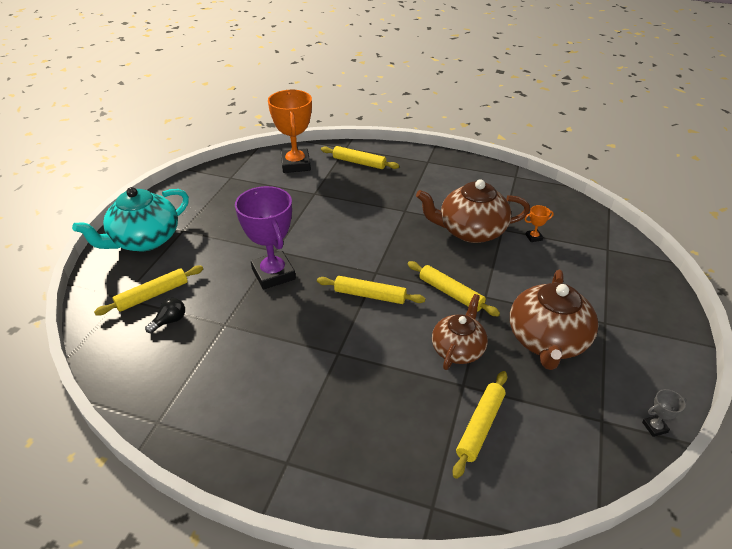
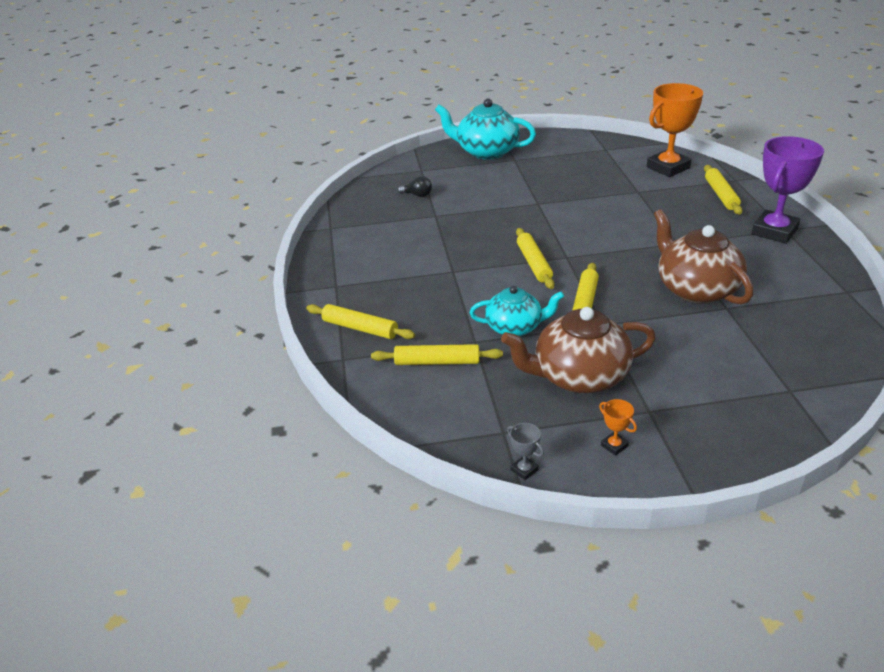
camera: 65 degrees right, 5 degrees down
yellow rolling pin [94,266,203,315] -> yellow rolling pin moved to [306,304,415,339]
purple trophy [235,186,296,290] -> purple trophy moved to [752,136,824,244]
brown teapot [432,294,488,370] -> turquoise teapot [470,286,564,336]
orange trophy [524,205,554,242] -> orange trophy moved to [599,399,637,456]

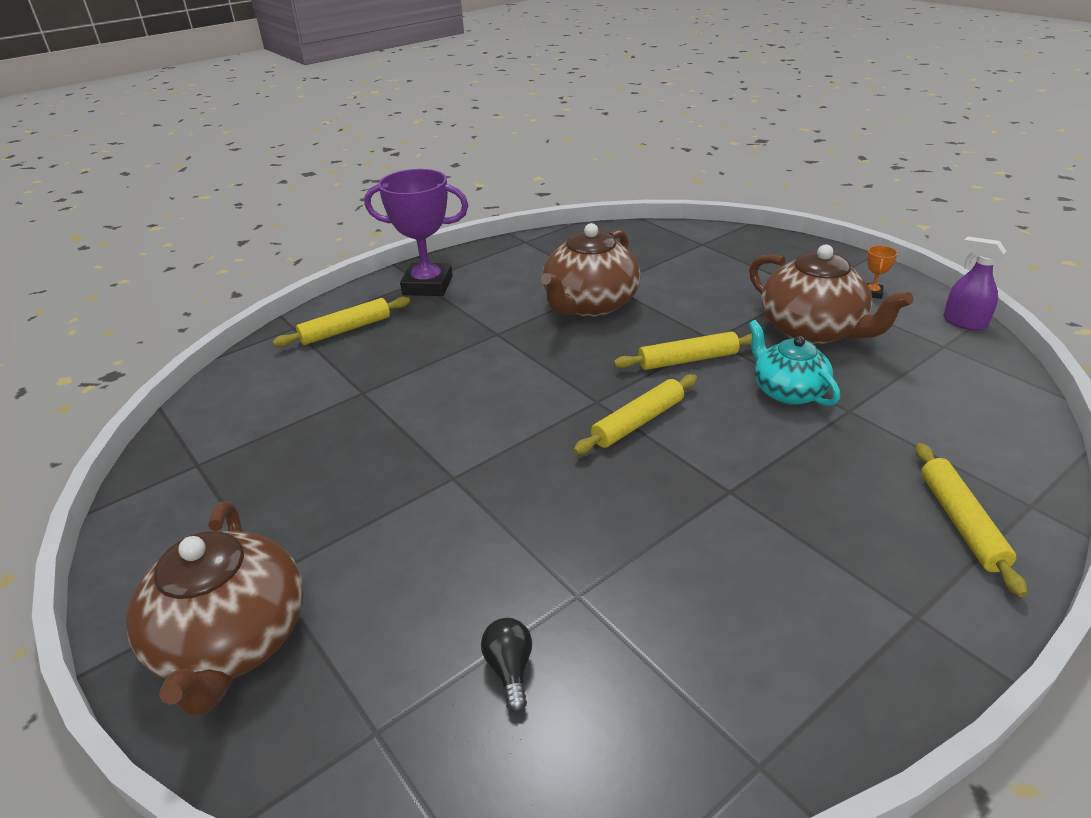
camera: 120 degrees left, 0 degrees up
yellow rolling pin [371,344,503,365] -> none
turquoise teapot [435,99,536,160] -> brown teapot [126,501,303,716]
grey trophy [507,423,544,480] -> purple spray bottle [943,237,1006,331]
orange trophy [647,83,703,177] -> none

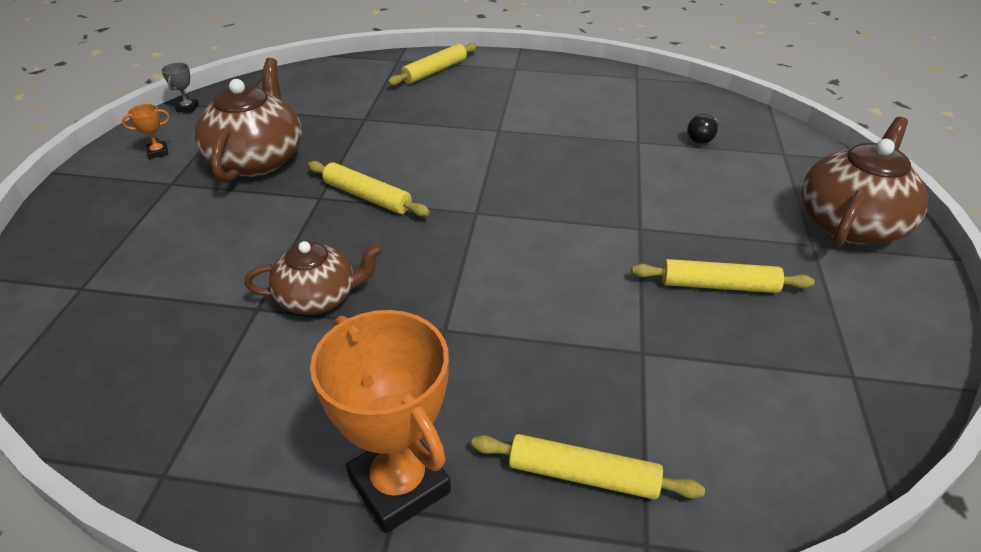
camera: 135 degrees left, 5 degrees up
purple trophy [364,169,468,296] -> orange trophy [310,310,451,533]
brown teapot [541,223,641,317] -> brown teapot [244,241,382,315], size x0.64
yellow rolling pin [573,374,697,454] -> yellow rolling pin moved to [631,259,815,293]
turquoise teapot [749,320,840,406] -> none
purple spray bottle [943,237,1006,331] -> grey trophy [161,63,199,113]

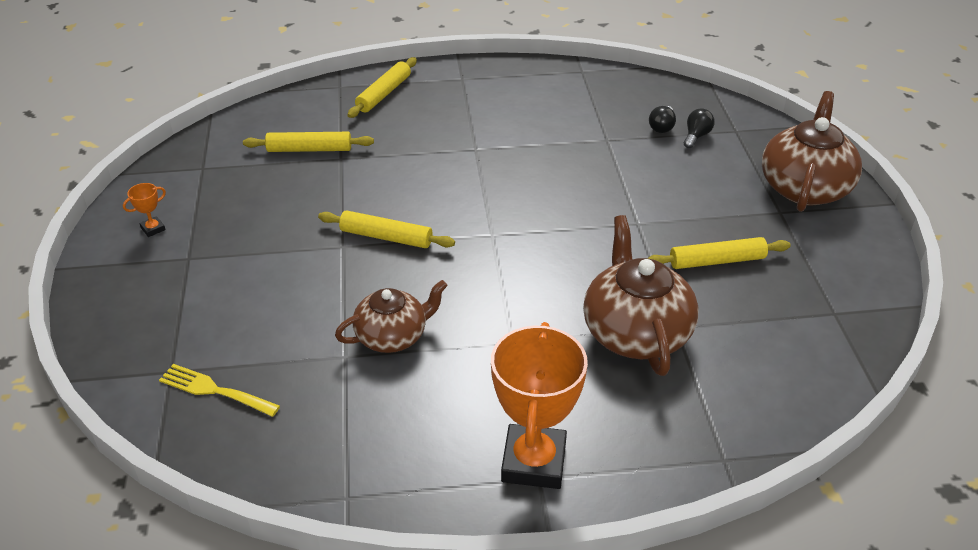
camera: 15 degrees left, 0 degrees up
grey trophy [161,63,199,113] -> none
brown teapot [194,58,302,183] -> brown teapot moved to [583,215,699,376]
orange trophy [310,310,451,533] -> orange trophy turned 60 degrees clockwise [491,322,588,489]
yellow rolling pin [471,434,705,500] -> yellow rolling pin moved to [243,132,374,152]
none -> yellow fork [159,364,280,417]
none -> black light bulb [684,108,715,148]

